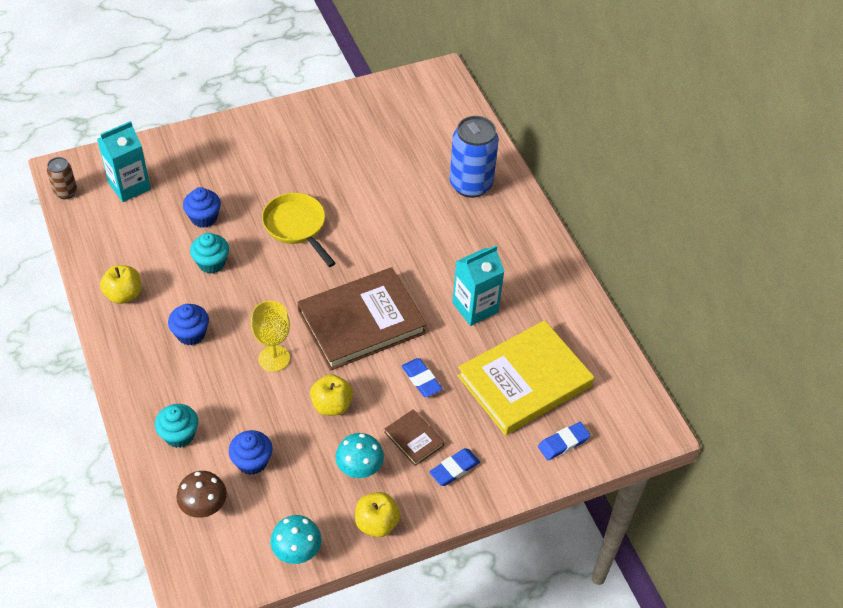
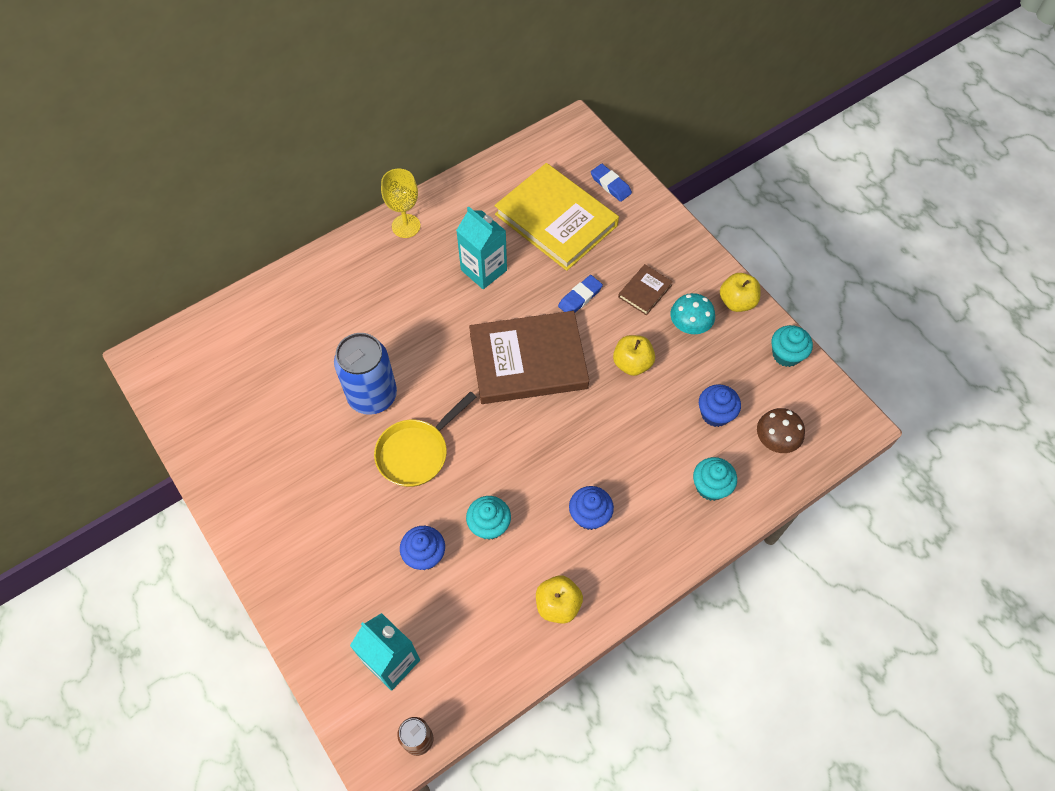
camera: 100 degrees left, 10 degrees up
yellow goblet [251,301,290,372] -> yellow goblet moved to [381,169,421,238]
turquoise mushroom [271,515,321,564] -> turquoise cupcake [772,325,813,367]
brown book [297,267,427,371] -> brown book turned 60 degrees counterclockwise [469,311,589,404]
blue eraser [429,448,480,486] -> none
blue can [449,116,499,198] -> blue can moved to [334,333,397,415]

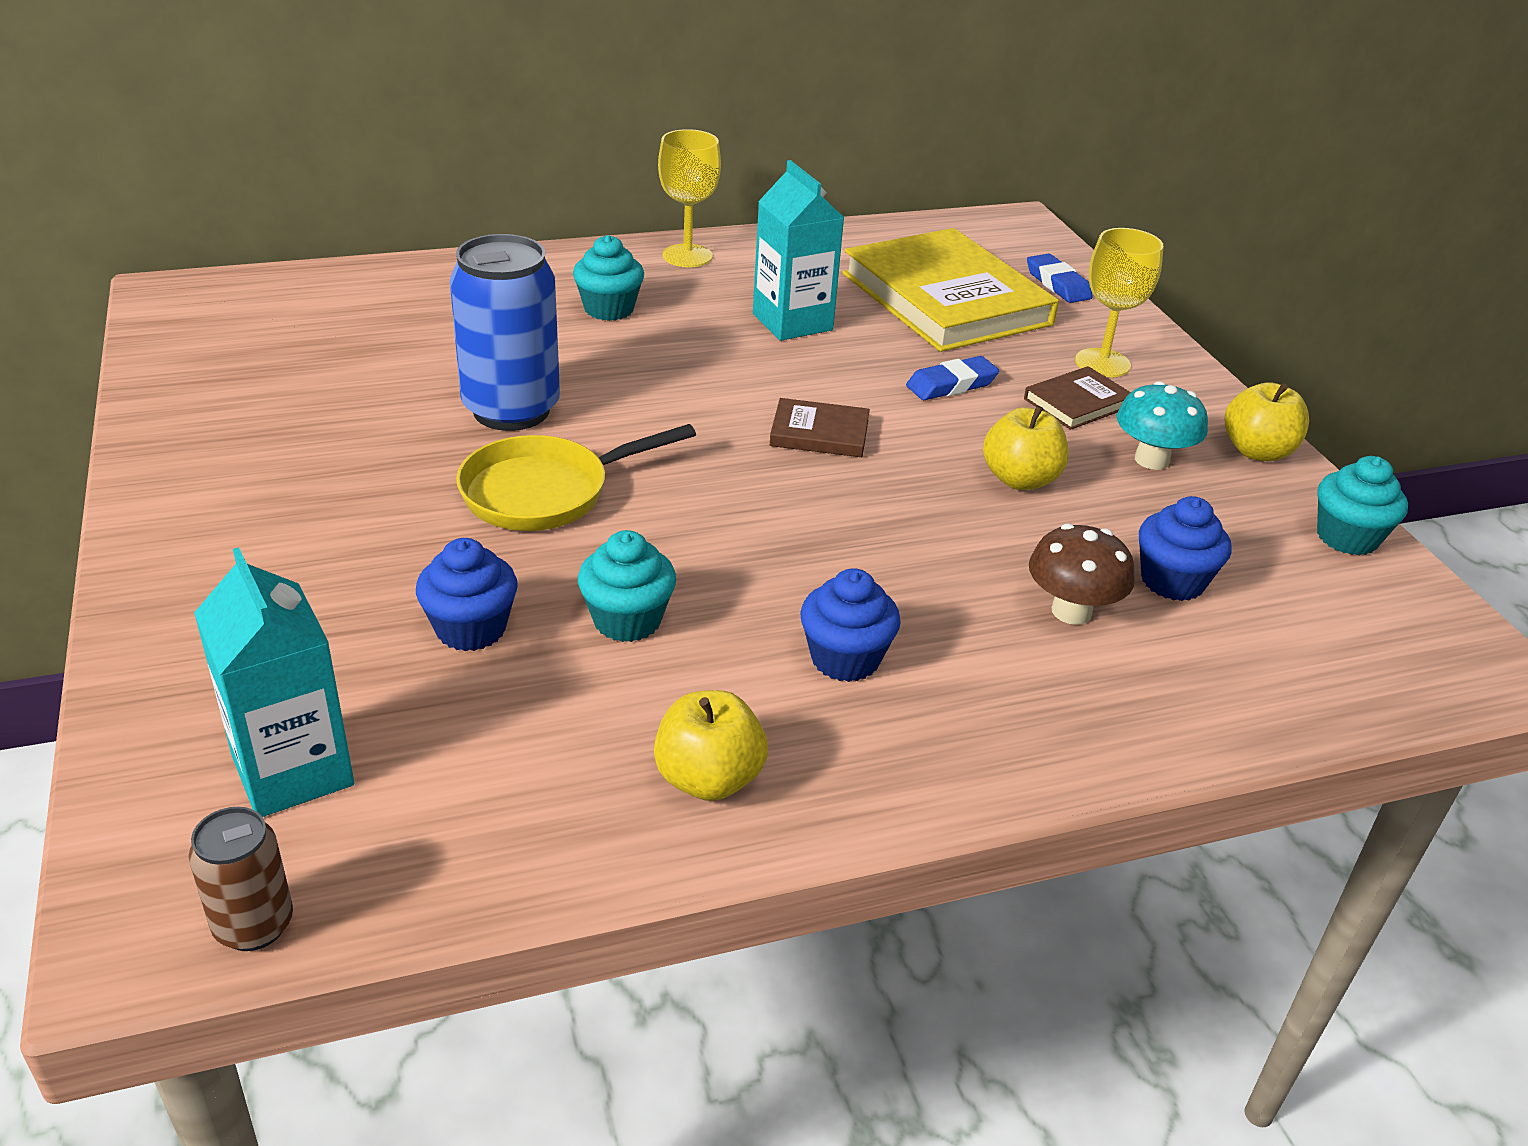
camera: 15 degrees right, 25 degrees down
brown book [469,311,589,404] -> brown book [770,398,870,457], size x0.44
turquoise cupcake [693,457,737,501] -> turquoise cupcake moved to [573,235,644,321]
brown mushroom [757,408,805,453] -> brown mushroom moved to [1029,524,1135,625]
none -> yellow goblet [1075,228,1164,377]

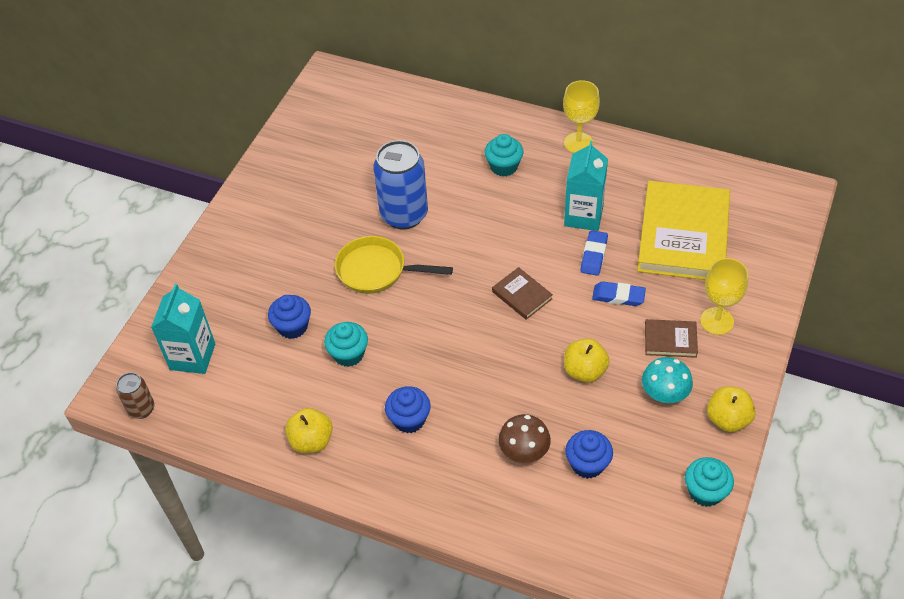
camera: 45 degrees right, 15 degrees up
blue eraser [1027,253,1093,303] -> blue eraser moved to [580,230,608,276]

